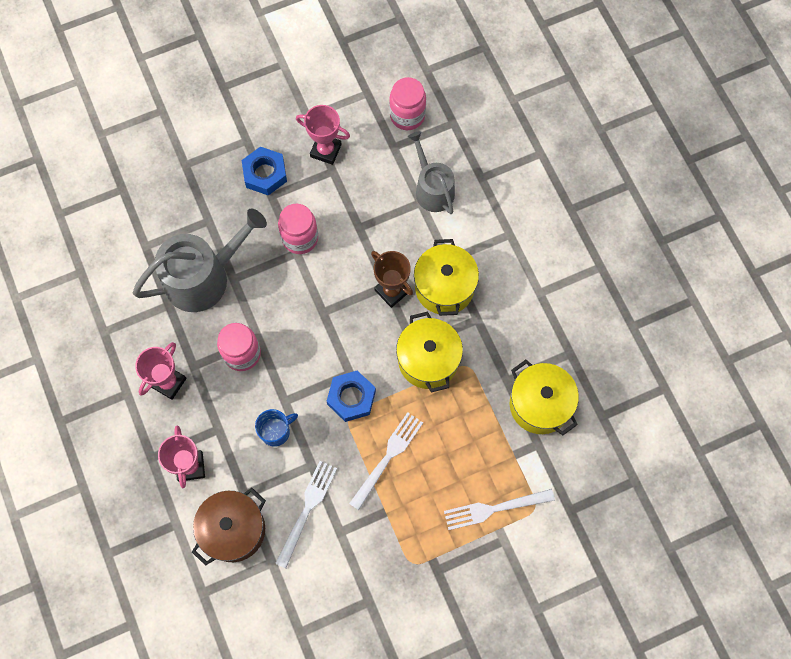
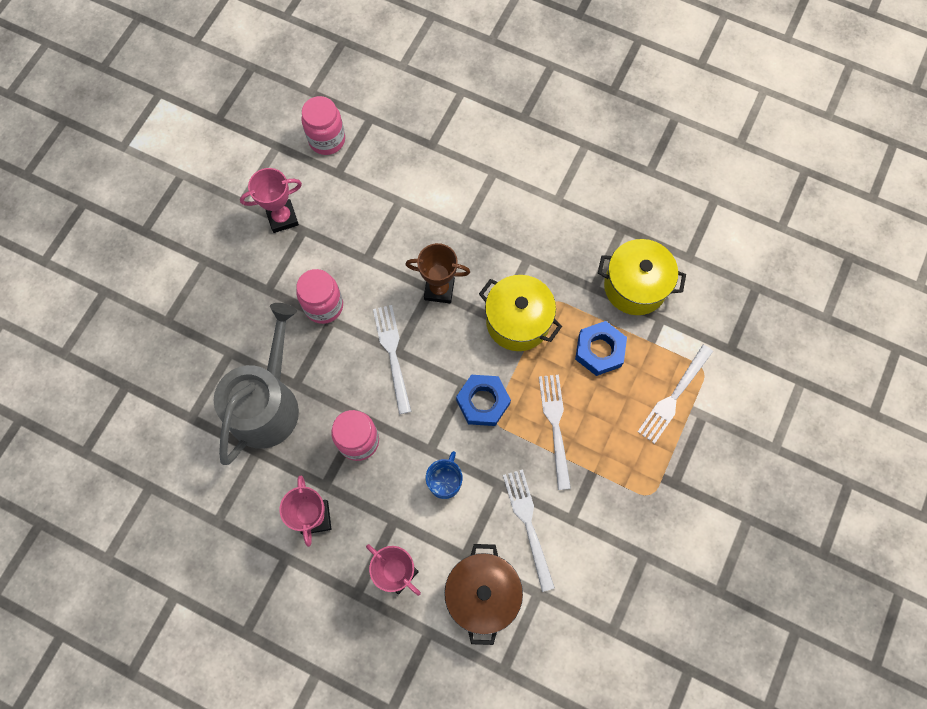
camera: 40 degrees left, 0 degrees up
blue nut [242,147,287,196] -> blue nut moved to [575,321,627,376]
grey watering can [408,131,455,214] -> none
yellow pot [414,239,479,316] -> none
none -> white fork [373,305,411,414]

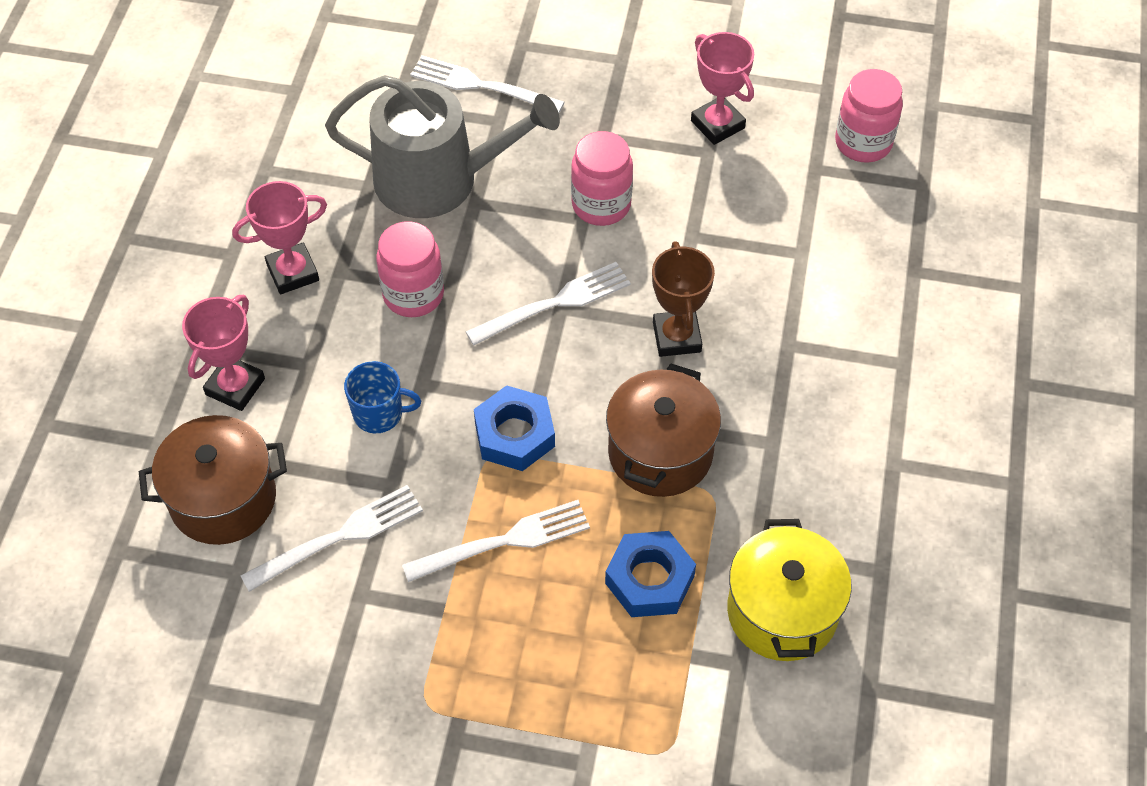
camera: 75 degrees right, 15 degrees down
yellow pot [479,275,562,351] -> brown pot [606,363,721,497]
white fork [638,345,713,444] -> white fork moved to [410,55,565,113]

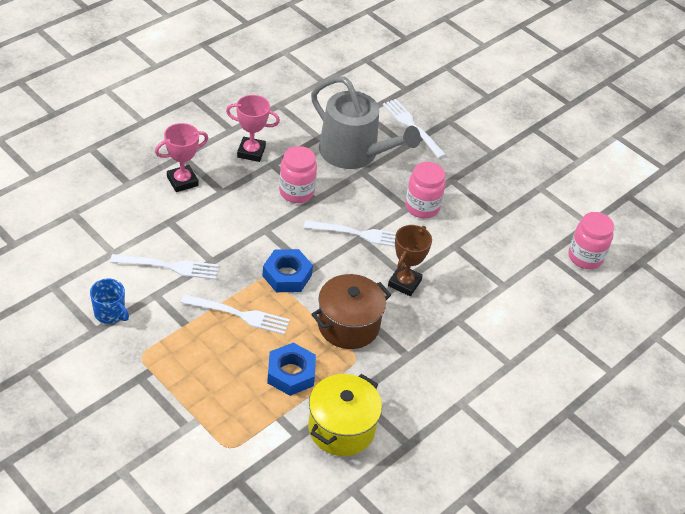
camera: 30 degrees right, 10 degrees down
brown pot [139,415,287,545] -> none
blue mug [344,361,421,433] -> blue mug moved to [90,279,129,324]
pink trophy [691,32,754,145] -> none

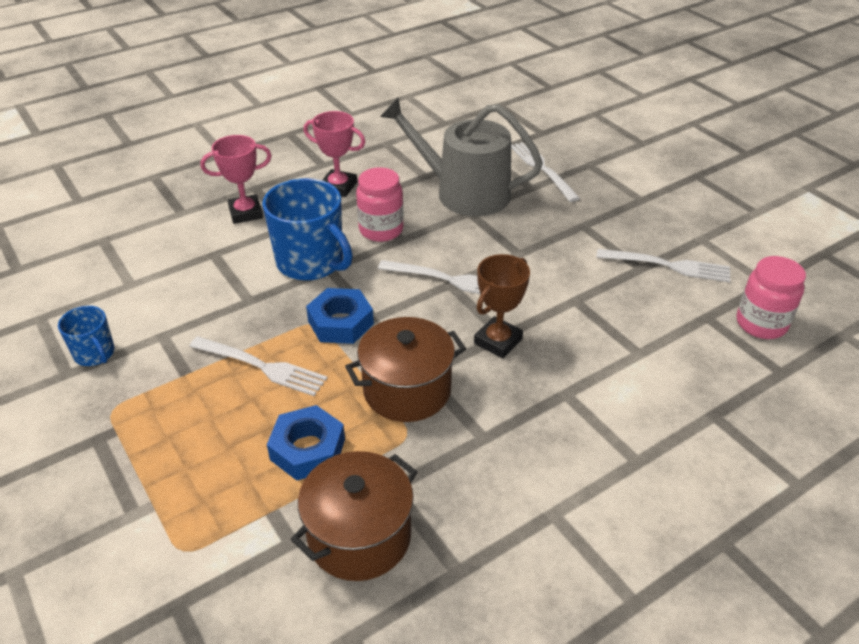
camera: 15 degrees right, 5 degrees down
white fork [110,254,219,280] -> white fork moved to [596,249,730,282]
yellow pot [308,374,382,456] -> brown pot [291,451,417,581]
grey watering can [311,76,421,169] -> grey watering can turned 150 degrees clockwise [380,97,543,216]
pink jar [405,162,446,218] -> none
none -> blue mug [262,178,353,281]

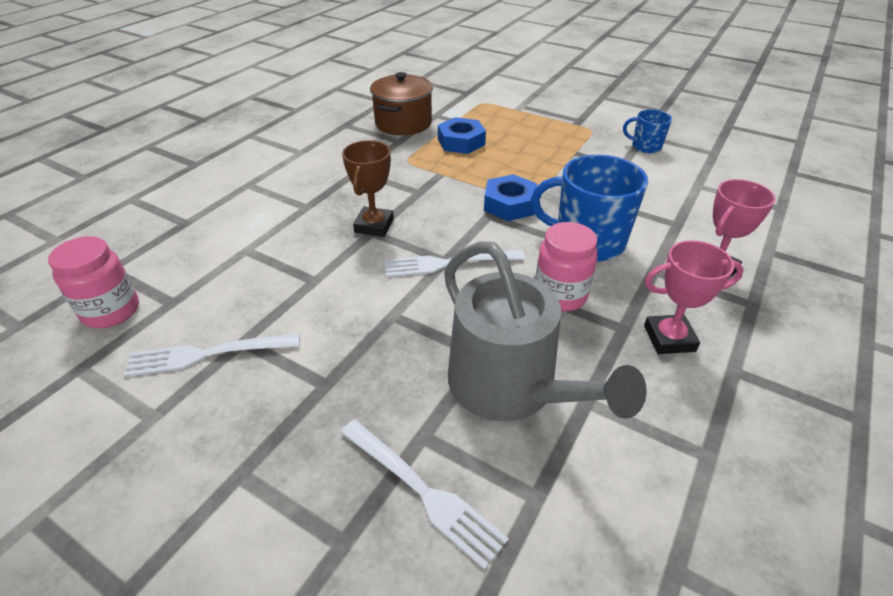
camera: 155 degrees right, 0 degrees up
white fork [189,336,328,396] -> none
brown pot [345,317,466,422] -> none
grey watering can [380,97,543,216] -> grey watering can turned 60 degrees clockwise [444,241,647,421]

